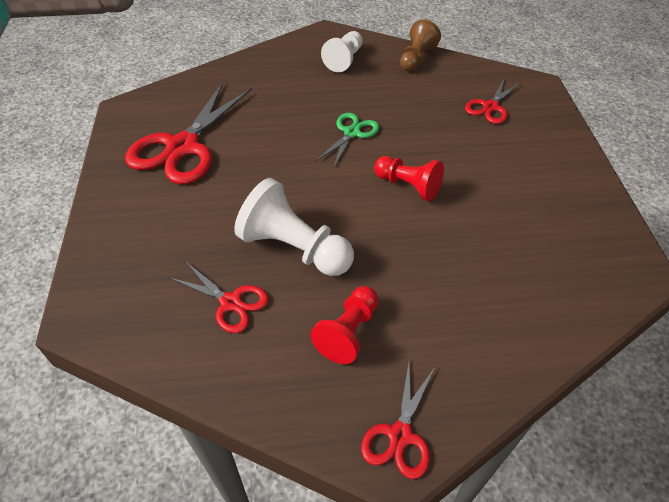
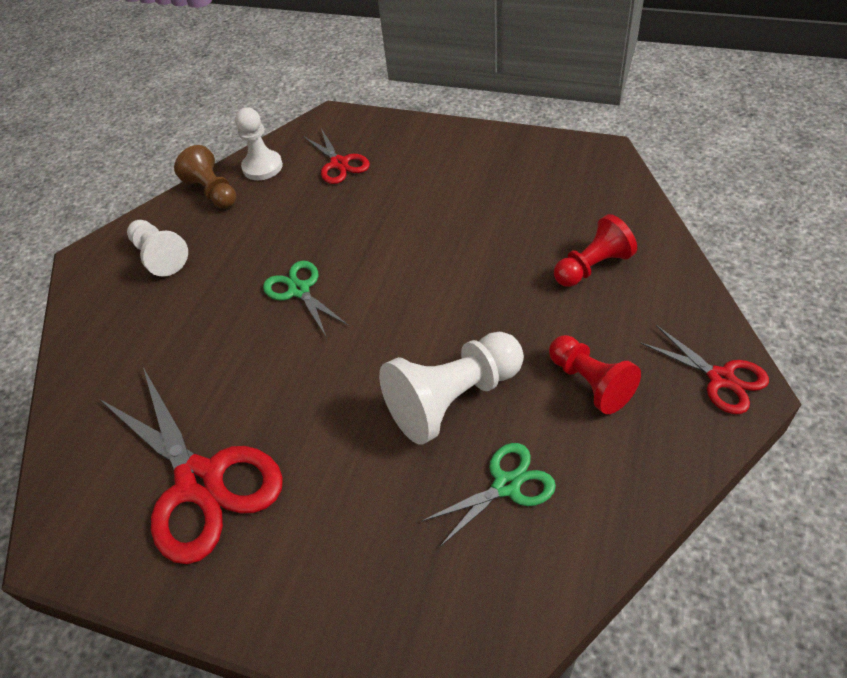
camera: 60 degrees left, 0 degrees up
red scissors [170,261,269,333] -> green scissors [421,443,556,548]
red pawn [374,156,444,201] -> red pawn moved to [554,214,637,287]
none -> white pawn [235,107,283,180]

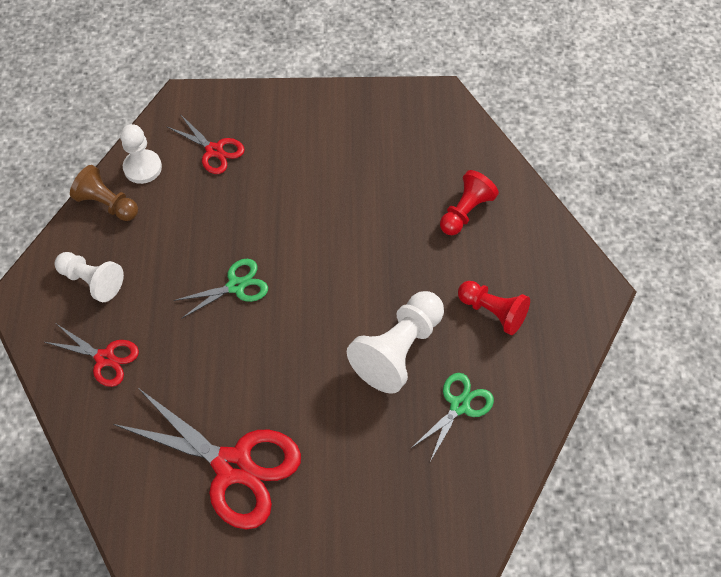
camera: 25 degrees left, 10 degrees up
green scissors [263,261,349,338] -> green scissors turned 120 degrees clockwise [174,259,268,318]
red scissors [640,325,769,414] -> red scissors moved to [45,324,139,387]

